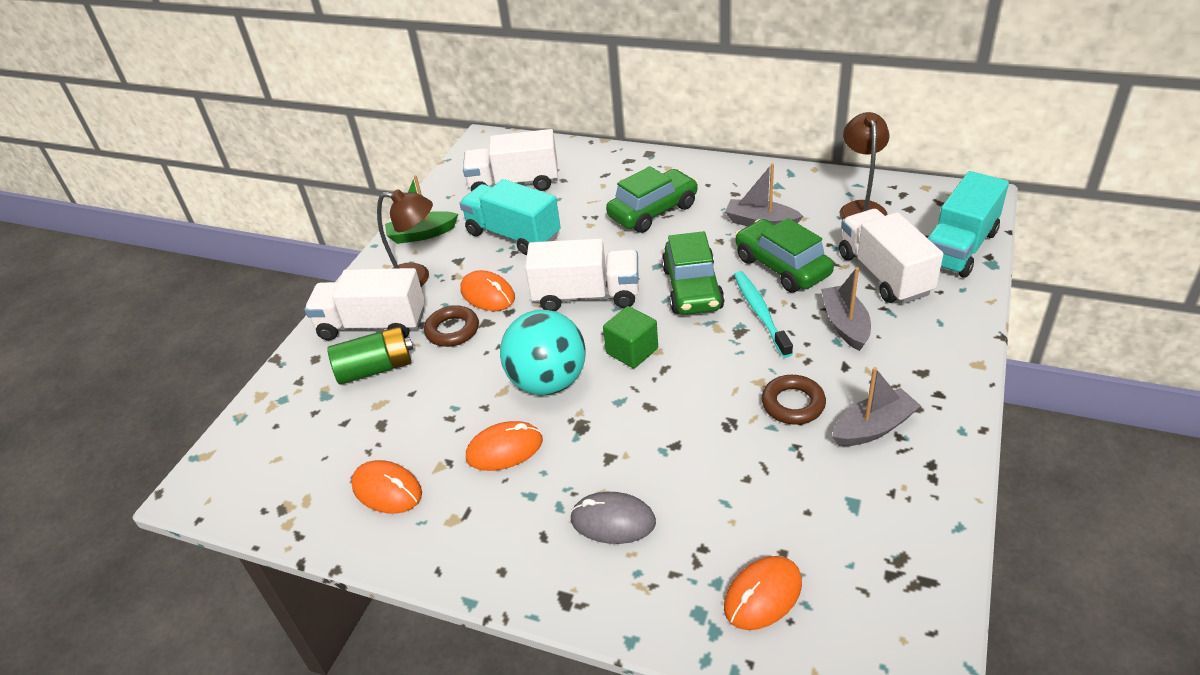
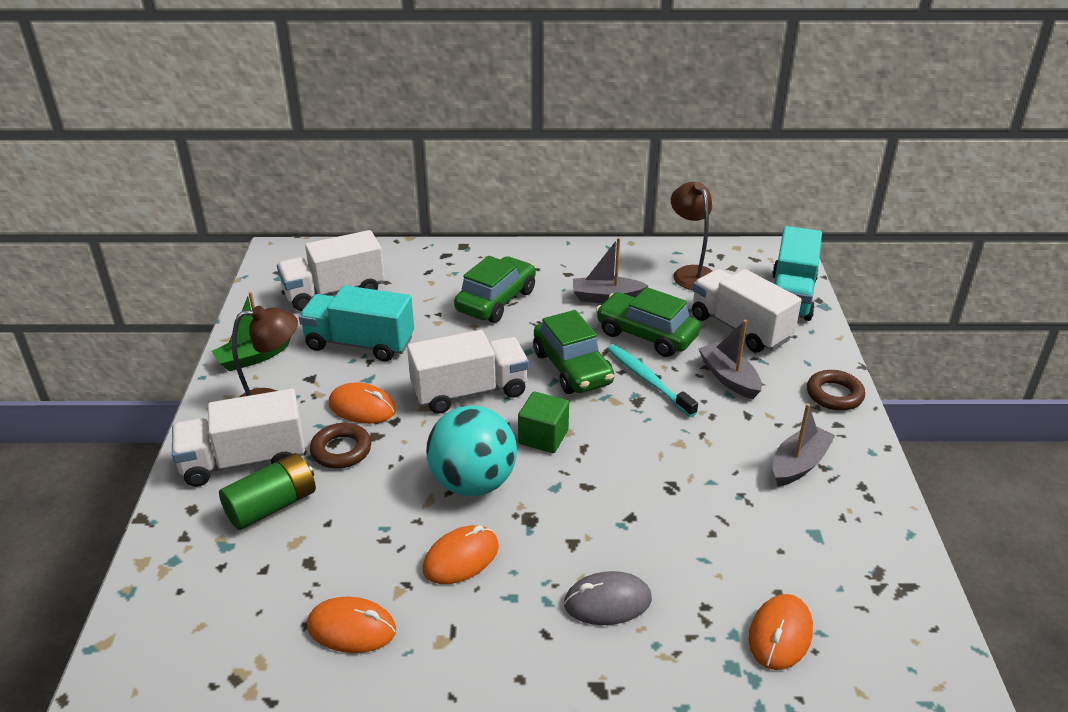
camera: 25 degrees left, 5 degrees down
brown ring [762,375,826,425] -> brown ring moved to [807,370,865,411]

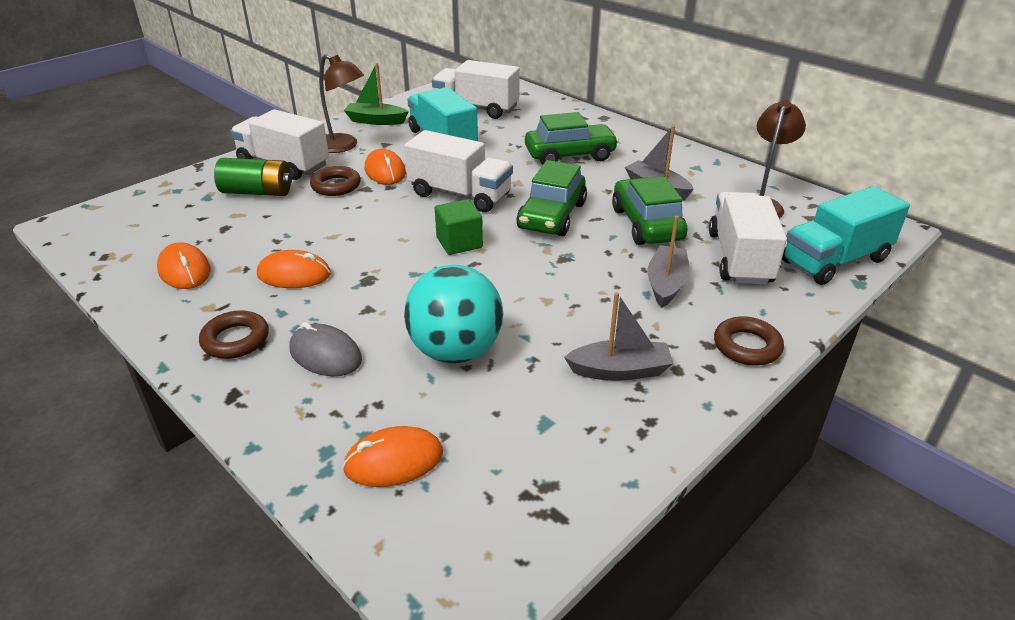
camera: 45 degrees right, 0 degrees up
turquoise ball [426,405,517,496] -> turquoise ball moved to [404,265,503,364]
turquoise toothbrush [607,344,698,417] -> none
none -> brown ring [199,310,269,359]

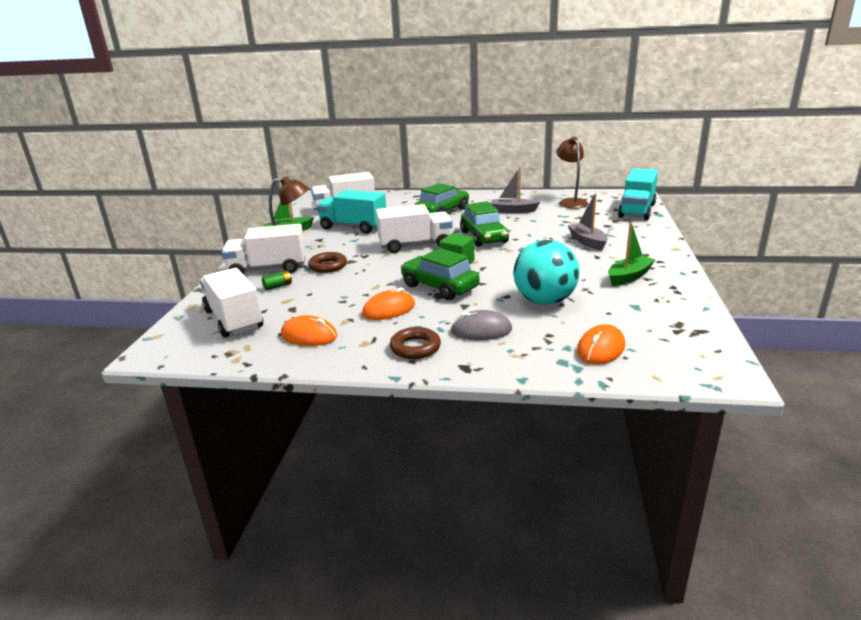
camera: 35 degrees left, 10 degrees down
green battery [214,158,292,196] -> green battery [262,271,292,290], size x0.50
orange mouse [365,149,406,184] -> none
grey boat [564,292,674,381] -> green boat [608,223,655,286]
green car [612,177,688,245] -> green car moved to [400,248,480,300]
white truck [709,192,787,285] -> white truck moved to [200,268,263,338]
brown ring [714,317,784,366] -> none

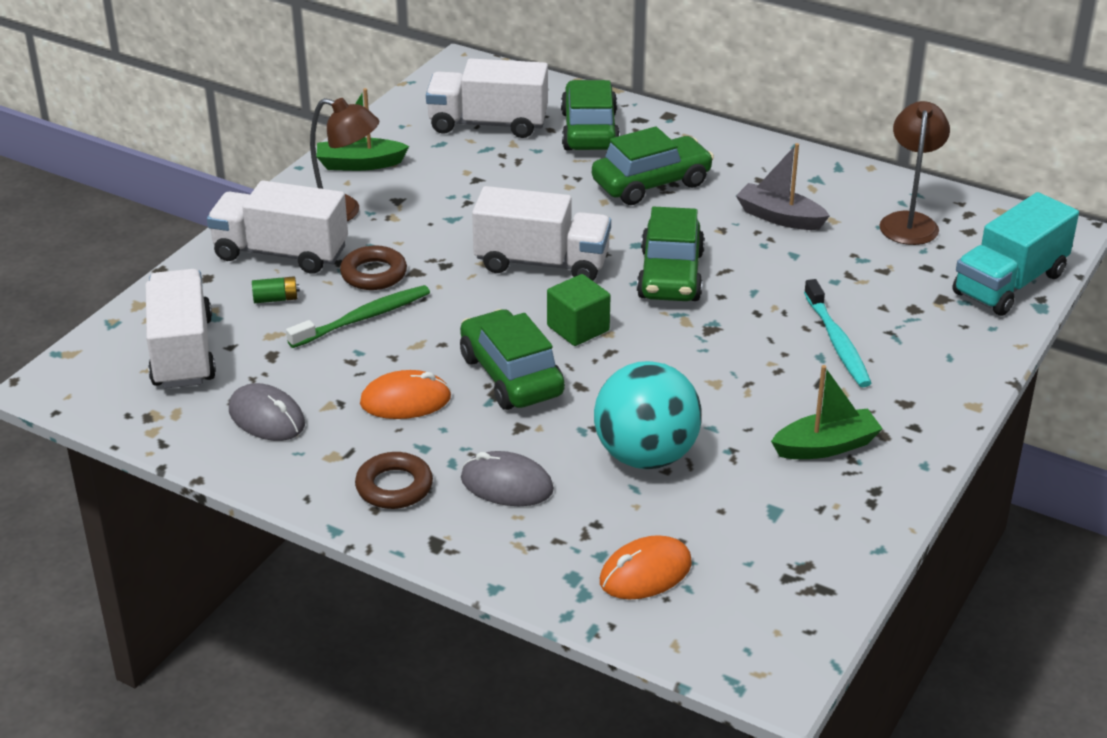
camera: 20 degrees right, 10 degrees up
orange mouse [281,315,337,346] -> grey mouse [229,383,305,441]
turquoise truck [317,190,386,234] -> none
grey boat [568,194,608,250] -> turquoise toothbrush [804,279,871,387]
none -> green toothbrush [286,285,430,348]
none -> green car [561,80,620,151]

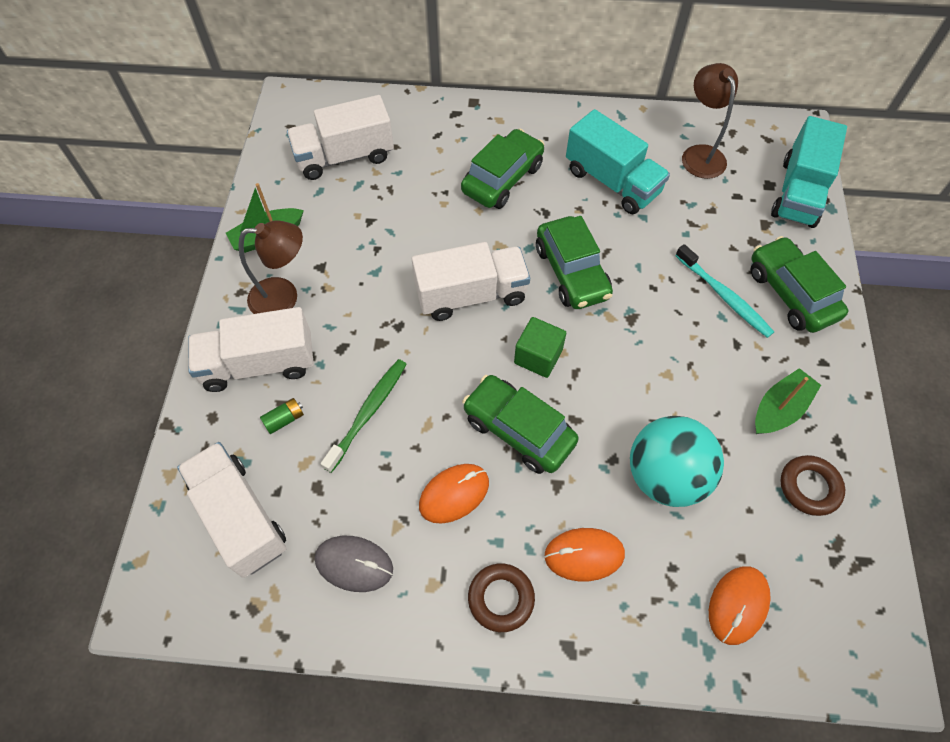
camera: 25 degrees left, 25 degrees up
brown ring [340,245,407,290] -> brown ring moved to [781,455,845,516]
grey mouse [461,451,554,506] -> orange mouse [544,528,625,581]
green car [561,80,620,151] -> green car moved to [751,236,848,333]
grey boat [736,143,830,230] -> turquoise truck [566,109,670,214]

